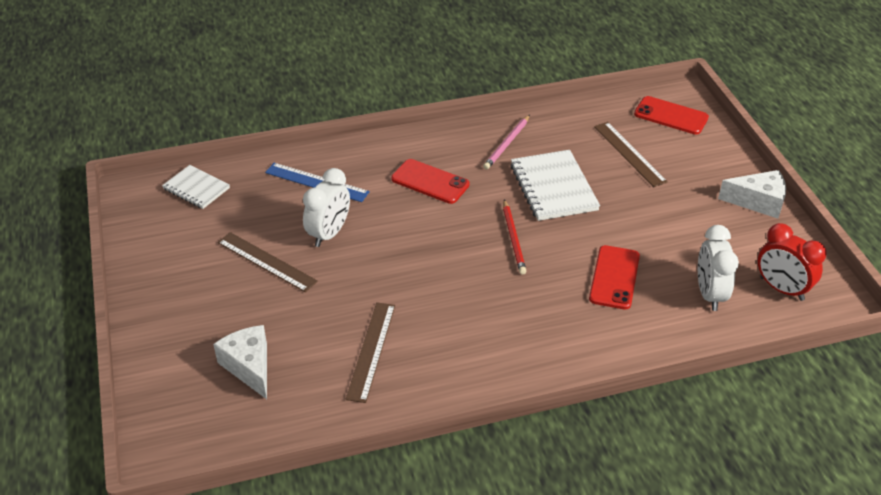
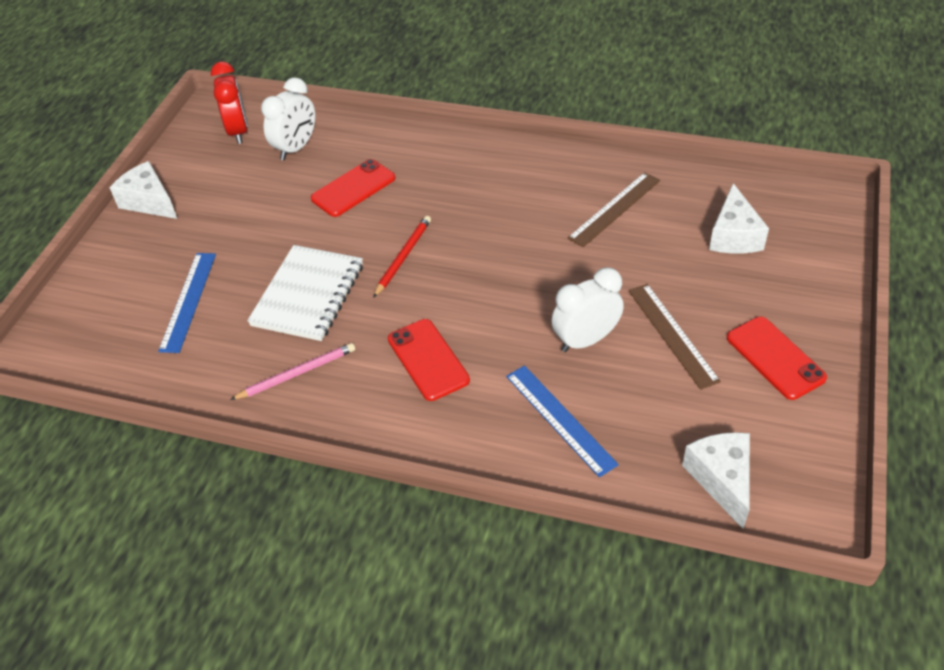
camera: 145 degrees left, 5 degrees up
white notebook [162,165,230,209] -> white cheese [682,432,750,529]
brown ruler [594,122,668,187] -> blue ruler [158,253,216,353]
red phone [634,96,709,135] -> red phone moved to [727,317,827,400]

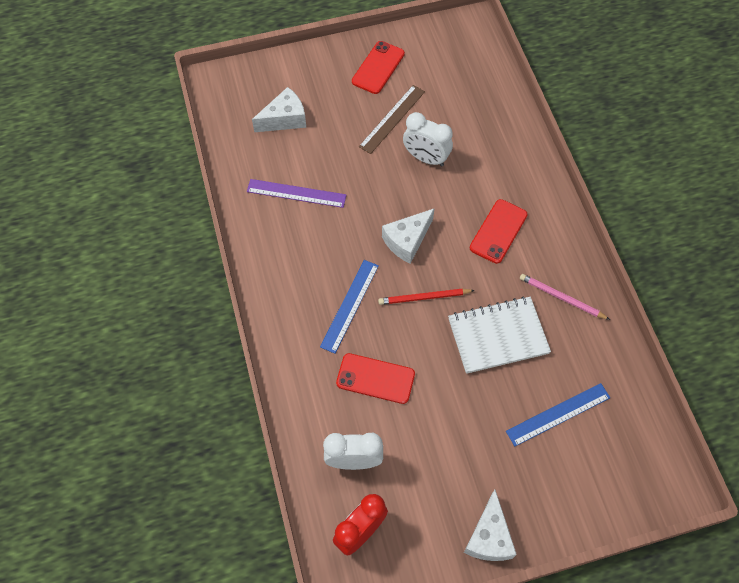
camera: 125 degrees left, 15 degrees up
blue ruler [506,365,619,477] -> blue ruler moved to [320,260,379,353]
brown ruler [567,172,660,247] -> purple ruler [247,179,346,208]
white cheese [682,432,750,529] -> white cheese moved to [382,208,435,264]

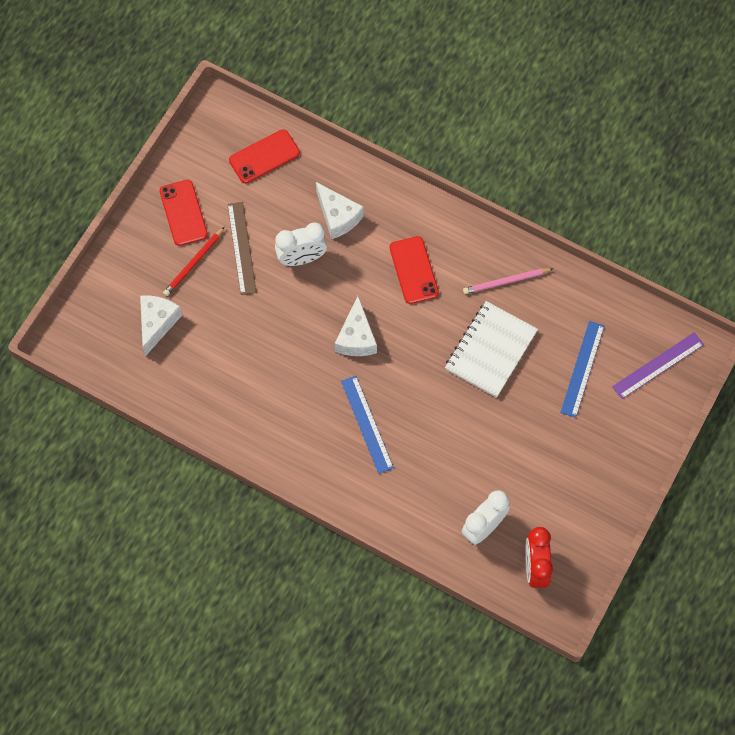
camera: 45 degrees left, 5 degrees up
purple ruler [247,179,346,208] -> purple ruler moved to [612,332,704,399]
red phone [336,353,415,404] -> red phone moved to [229,129,300,183]
red pencil [378,289,475,305] -> red pencil moved to [163,227,225,296]
white cheese [464,489,517,561] -> white cheese moved to [316,182,364,239]

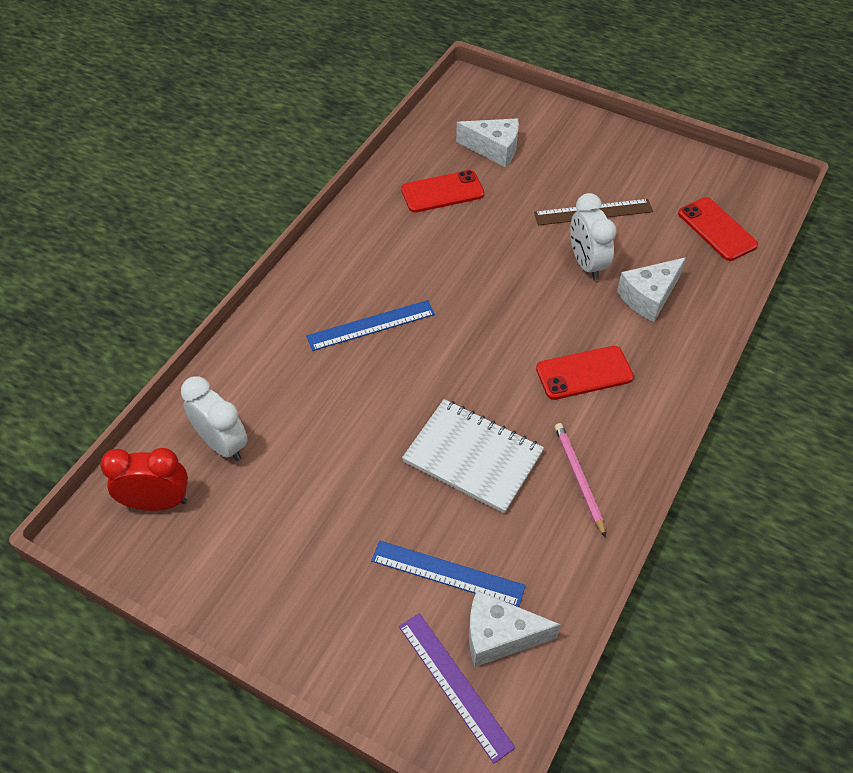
camera: 90 degrees right, 15 degrees down
red phone [160,180,208,246] -> red phone moved to [401,170,485,213]
red pencil [163,227,225,296] -> none
white cheese [335,296,377,356] -> white cheese moved to [469,590,561,667]

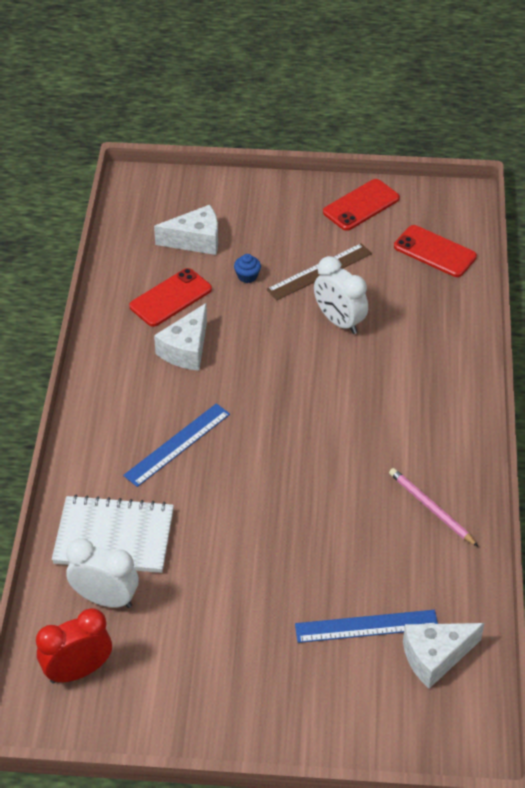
camera: 25 degrees left, 5 degrees down
purple ruler [399,613,515,763] -> none
white notebook [402,399,544,513] -> white notebook moved to [52,495,174,573]
red phone [536,346,634,400] -> red phone moved to [323,179,400,231]
white cheese [617,257,686,322] -> white cheese moved to [154,303,207,371]
none -> blue cupcake [234,254,261,283]

